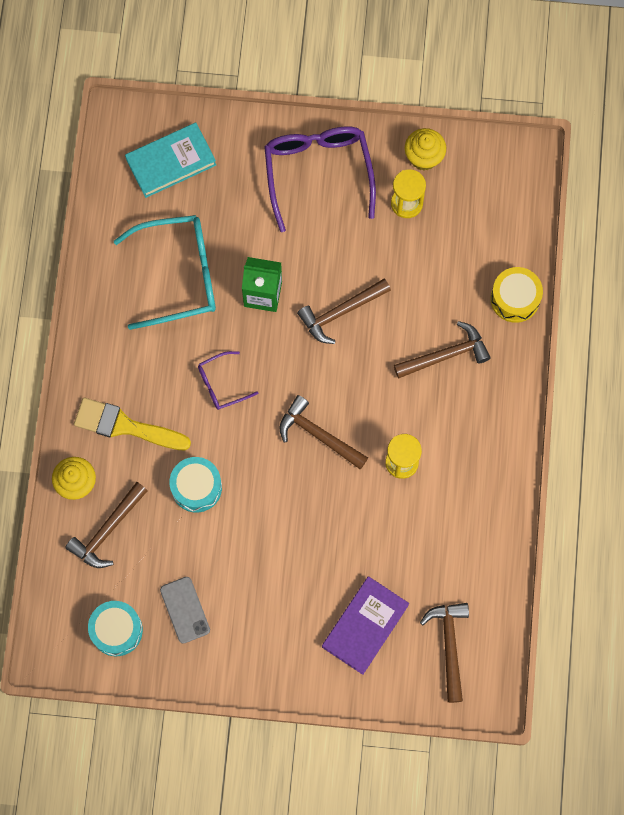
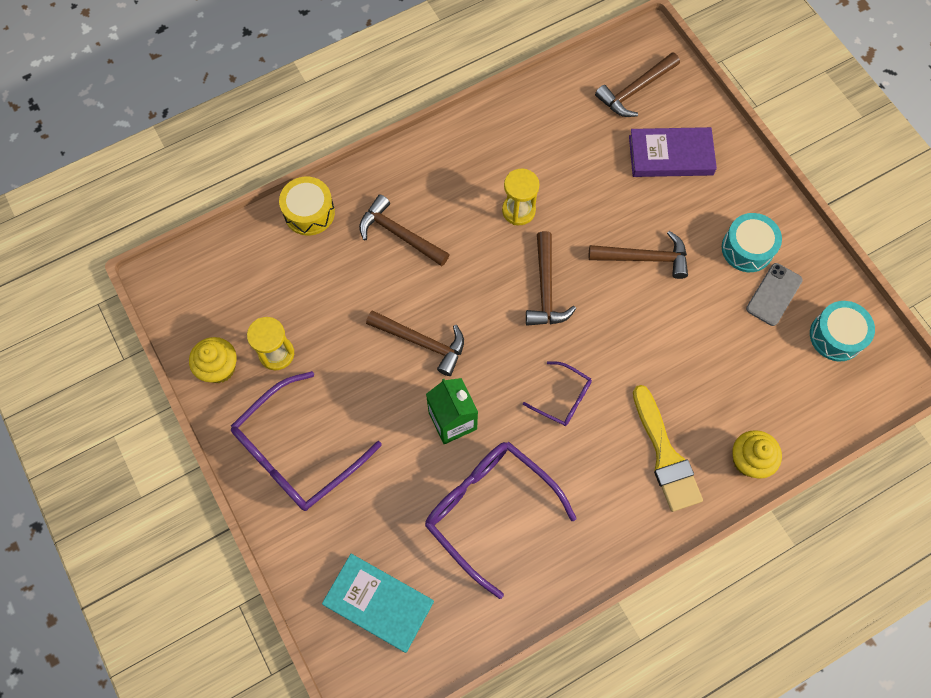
camera: 125 degrees left, 5 degrees down
brown hammer [65,482,148,568] -> brown hammer moved to [589,231,688,279]
turquoise glasses [114,215,216,330] -> purple glasses [425,442,577,599]
turquoise drum [169,457,222,512] -> turquoise drum moved to [722,213,782,272]

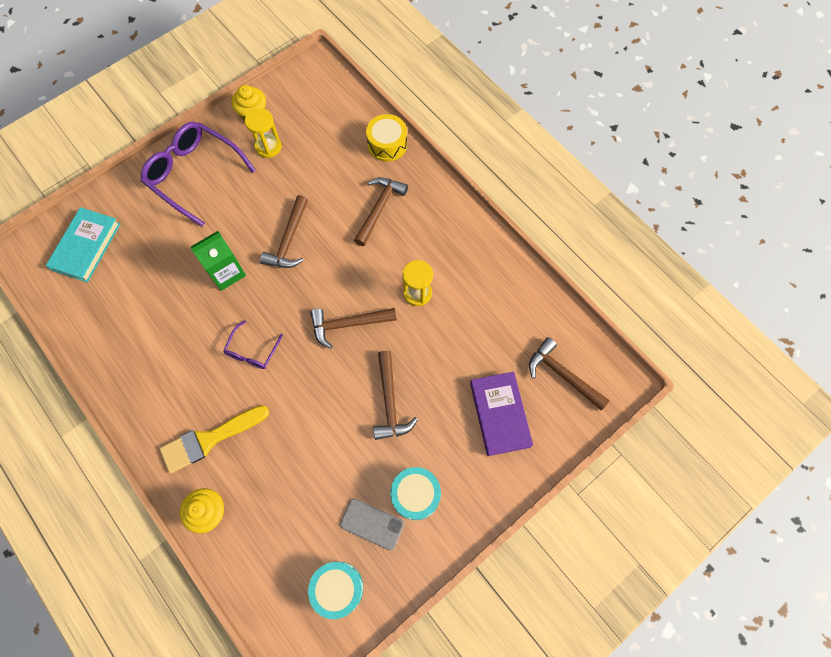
camera: 80 degrees right, 0 degrees up
purple glasses [425,442,577,599] -> none

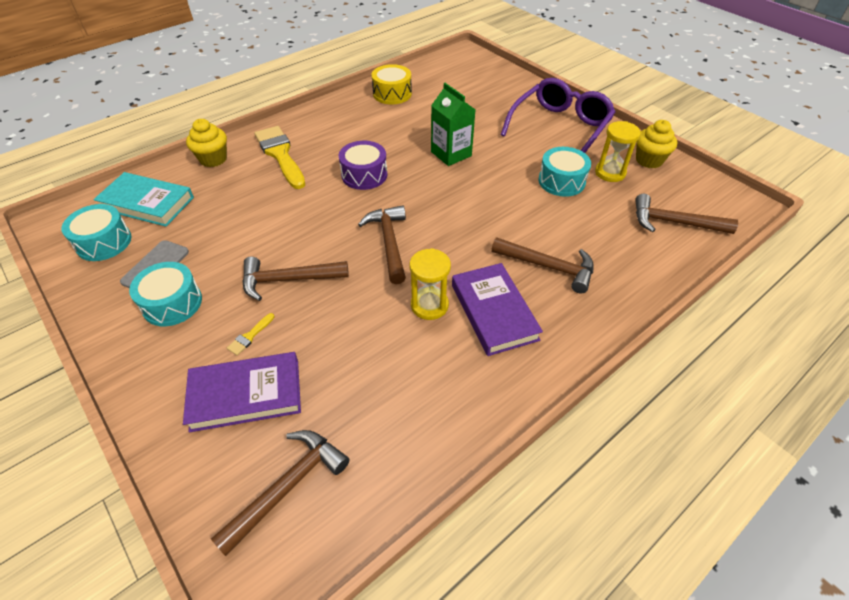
camera: 90 degrees right, 20 degrees down
turquoise book [46,207,120,282] -> turquoise book moved to [93,172,194,227]
purple glasses [223,320,283,369] -> purple drum [339,141,387,190]
brown hammer [260,195,308,268] -> brown hammer moved to [635,194,738,234]
yellow drum [366,114,407,161] -> yellow drum moved to [371,64,412,104]
none -> yellow brush [227,313,274,356]
none -> purple book [452,263,543,356]
none -> turquoise drum [538,147,591,197]

